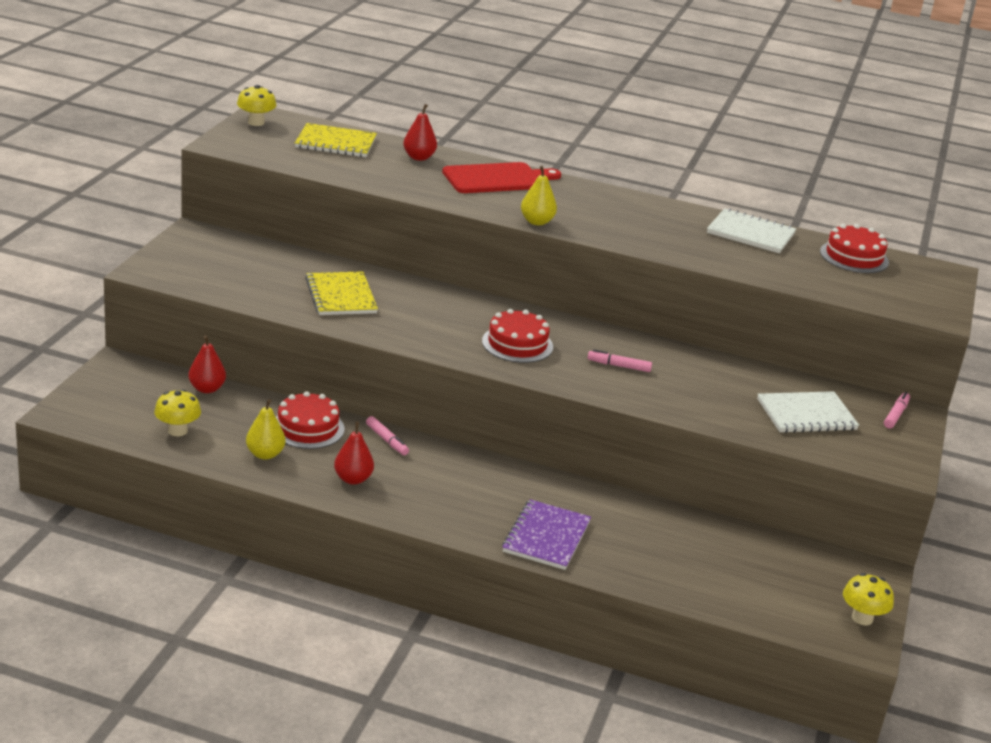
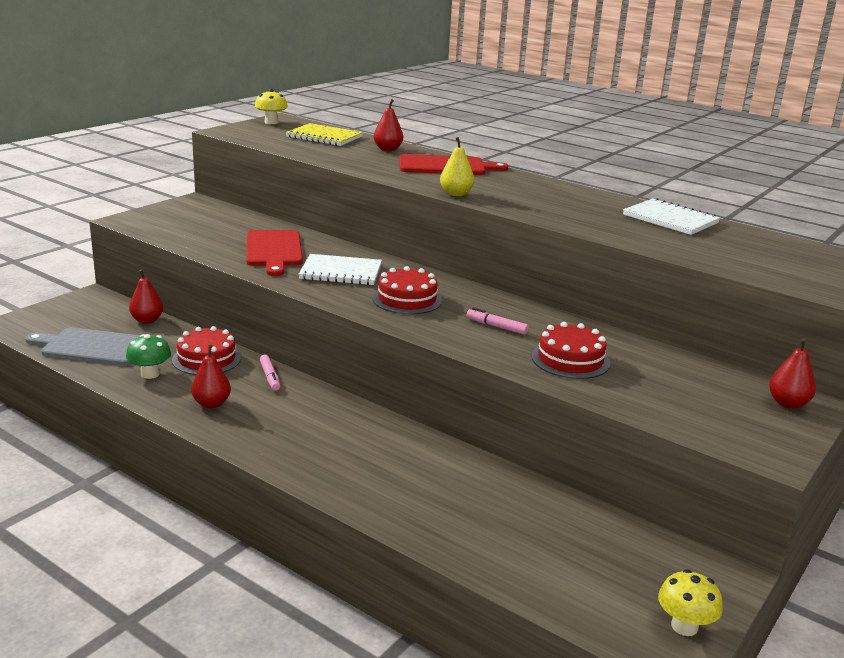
camera: 20 degrees right, 5 degrees down
yellow mushroom [154,389,201,436] -> grey cutting board [25,327,140,366]
yellow pear [246,399,286,460] -> green mushroom [126,334,171,379]
yellow notebook [305,271,378,315] -> red cutting board [247,230,303,276]
purple notebook [502,499,591,570] -> none
white notebook [757,391,859,433] -> white notebook moved to [298,254,382,285]
red cake [820,224,889,273] -> red cake moved to [531,322,610,379]
pink marker [884,392,910,429] -> red pear [769,338,816,409]

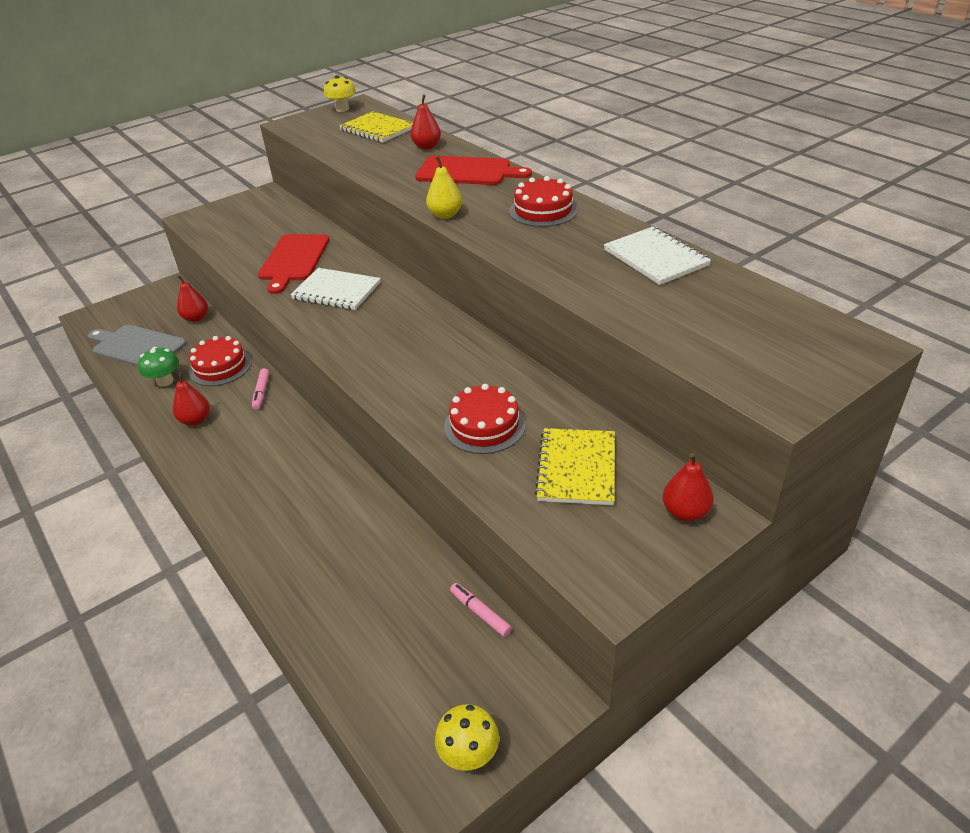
camera: 20 degrees right, 15 degrees up
red cake [372,266,442,314] -> red cake moved to [509,176,578,227]
pink marker [466,308,529,335] -> pink marker moved to [450,583,512,637]
none -> yellow notebook [534,428,615,505]

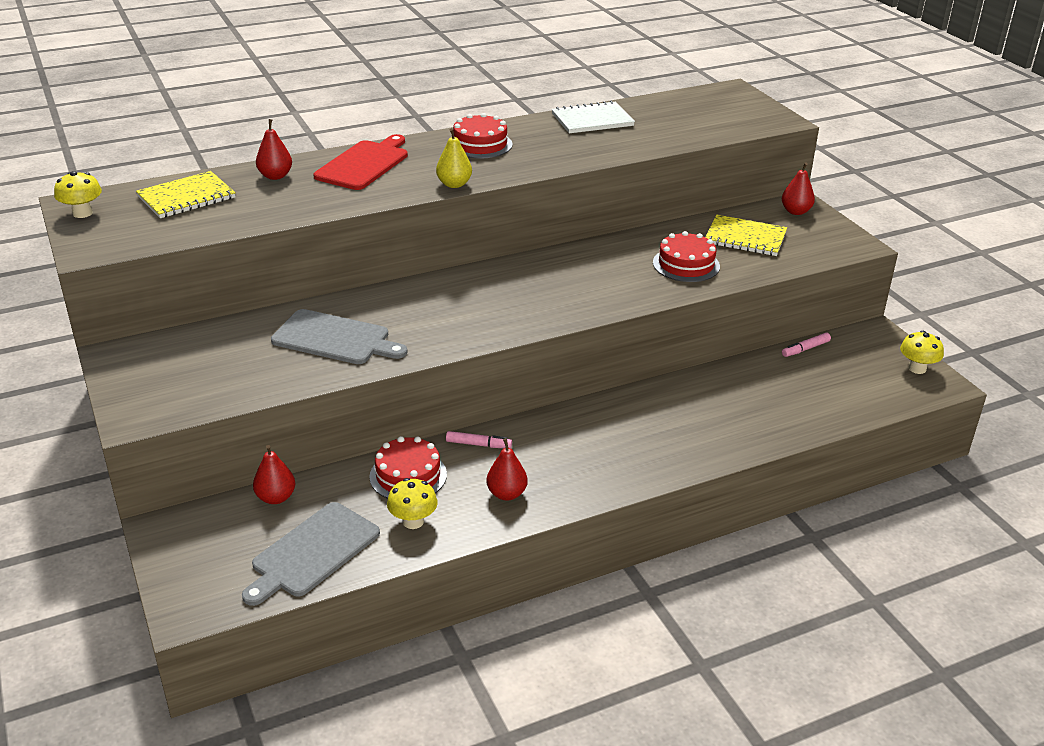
camera: 80 degrees left, 5 degrees down
green mushroom [138,347,179,387] -> yellow mushroom [387,478,438,529]
red cutting board [258,234,329,294] -> grey cutting board [271,309,408,364]
white notebook [290,268,381,310] -> none

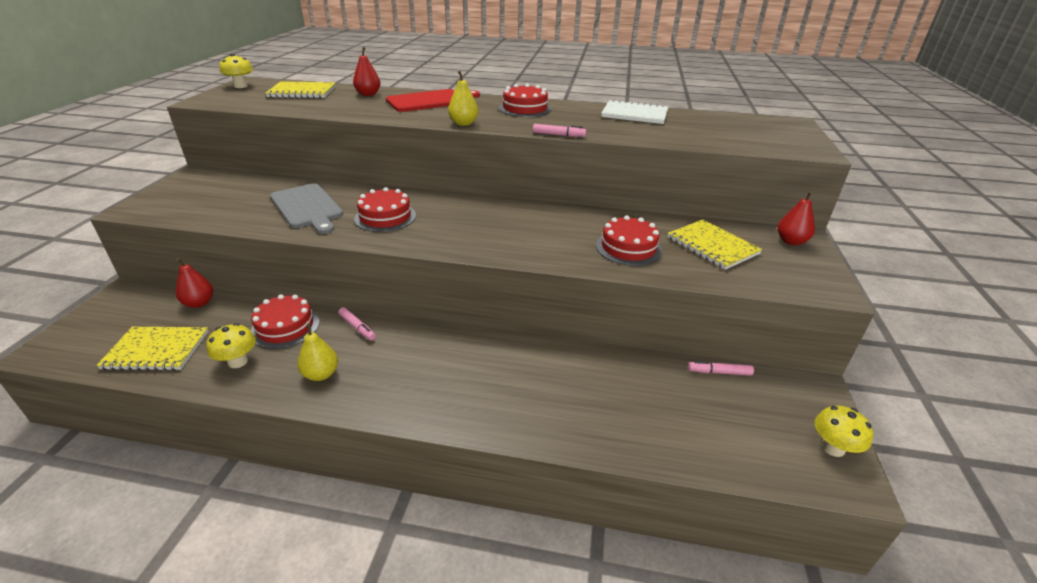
camera: 35 degrees right, 0 degrees up
grey cutting board [242,502,380,606] -> yellow notebook [96,327,209,371]
red pear [486,438,528,500] -> yellow pear [297,323,338,381]
none -> red cake [354,187,416,232]
none -> pink marker [533,124,586,137]

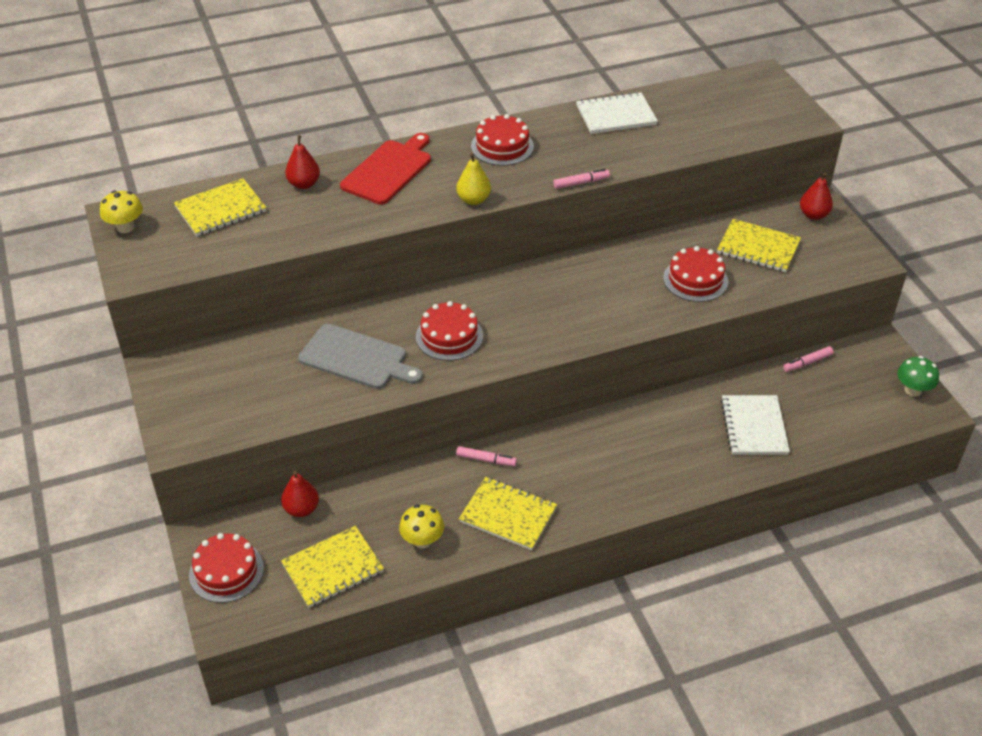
camera: 30 degrees left, 10 degrees up
red cake [251,294,320,349] -> red cake moved to [189,533,264,603]
yellow pear [297,323,338,381] -> yellow notebook [459,477,557,550]
yellow mushroom [815,406,873,457] -> green mushroom [897,356,939,397]
none -> white notebook [721,395,790,455]

